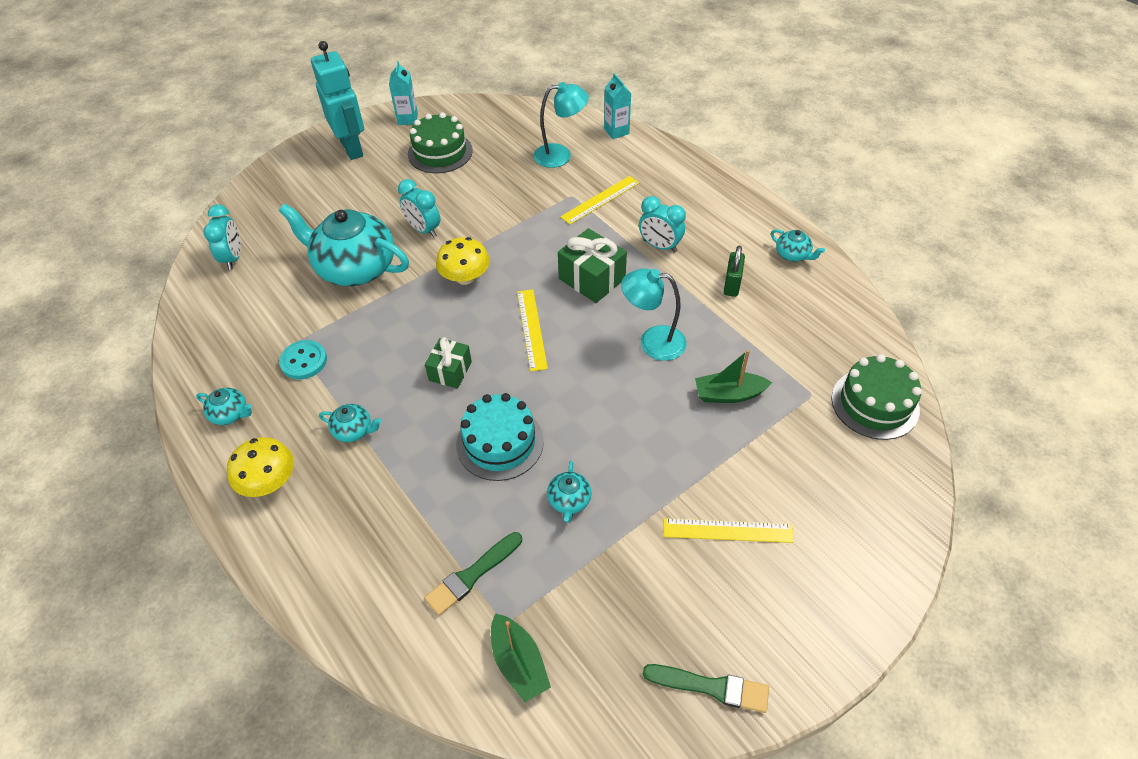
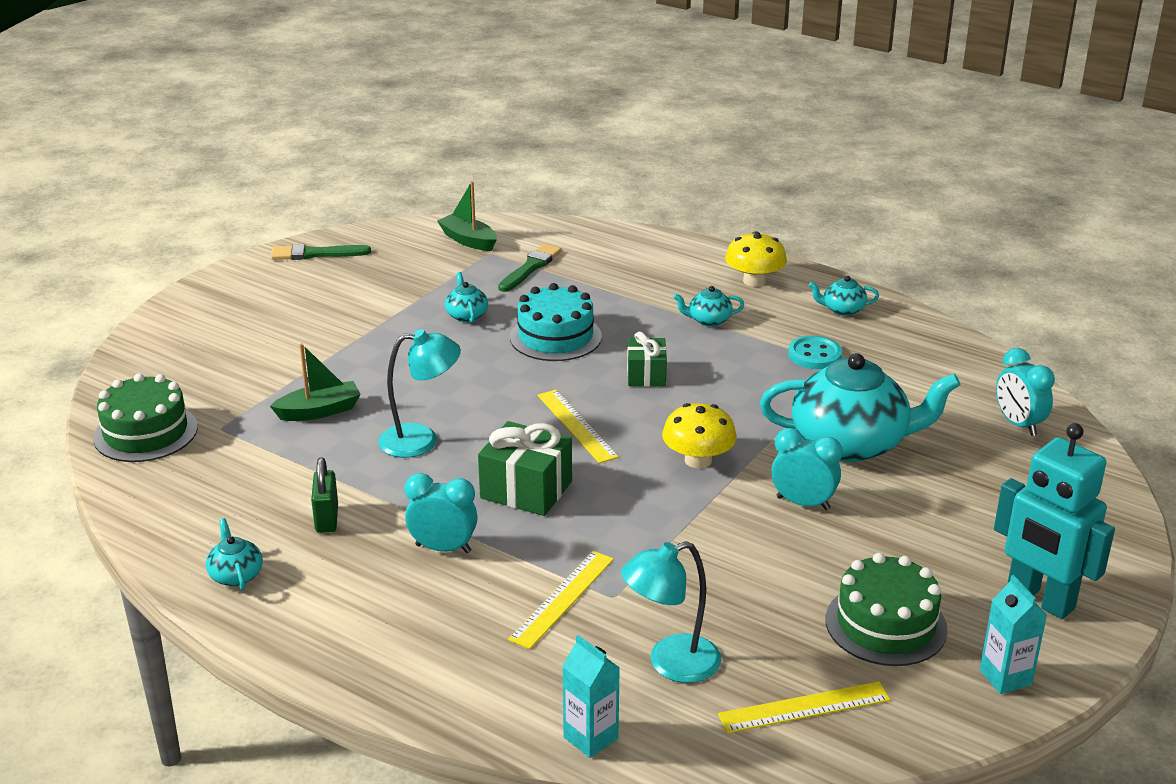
camera: 160 degrees right, 20 degrees down
yellow ruler [664,518,794,543] -> yellow ruler moved to [718,681,890,733]
turquoise teapot [771,229,825,262] -> turquoise teapot turned 45 degrees clockwise [206,518,263,590]

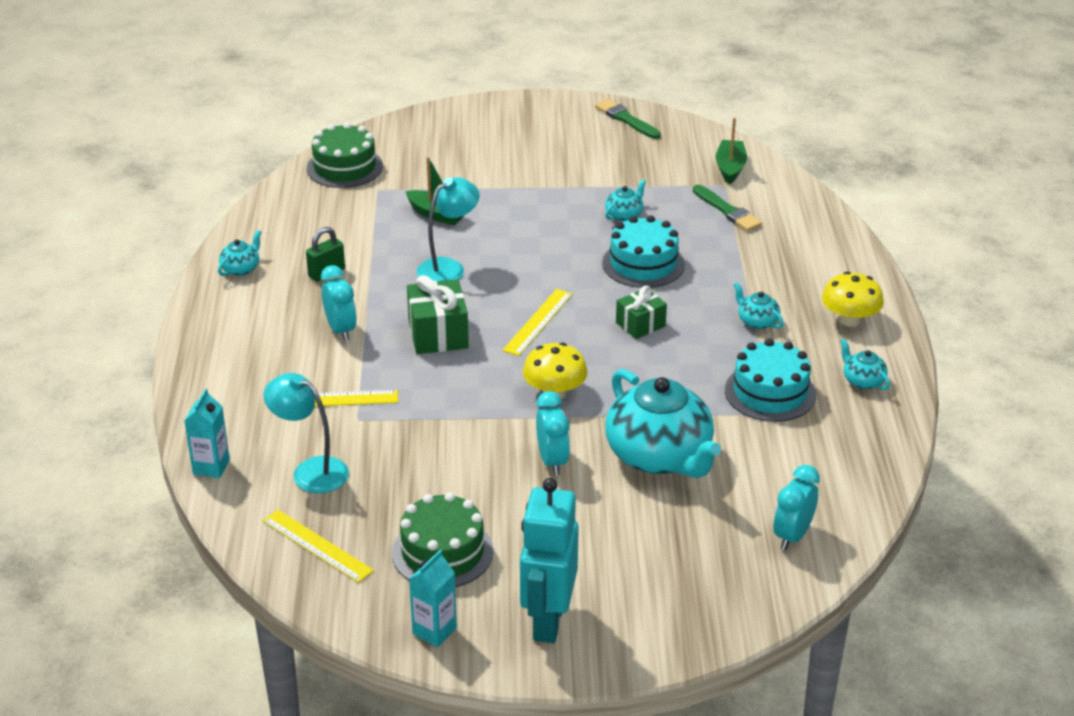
camera: 55 degrees right, 5 degrees up
turquoise lamp [378,329,461,458] -> turquoise lamp turned 90 degrees counterclockwise [417,177,479,281]
green brush [498,243,562,292] -> green brush turned 60 degrees clockwise [693,185,762,231]
turquoise button [788,336,842,369] -> turquoise cake [725,338,816,422]

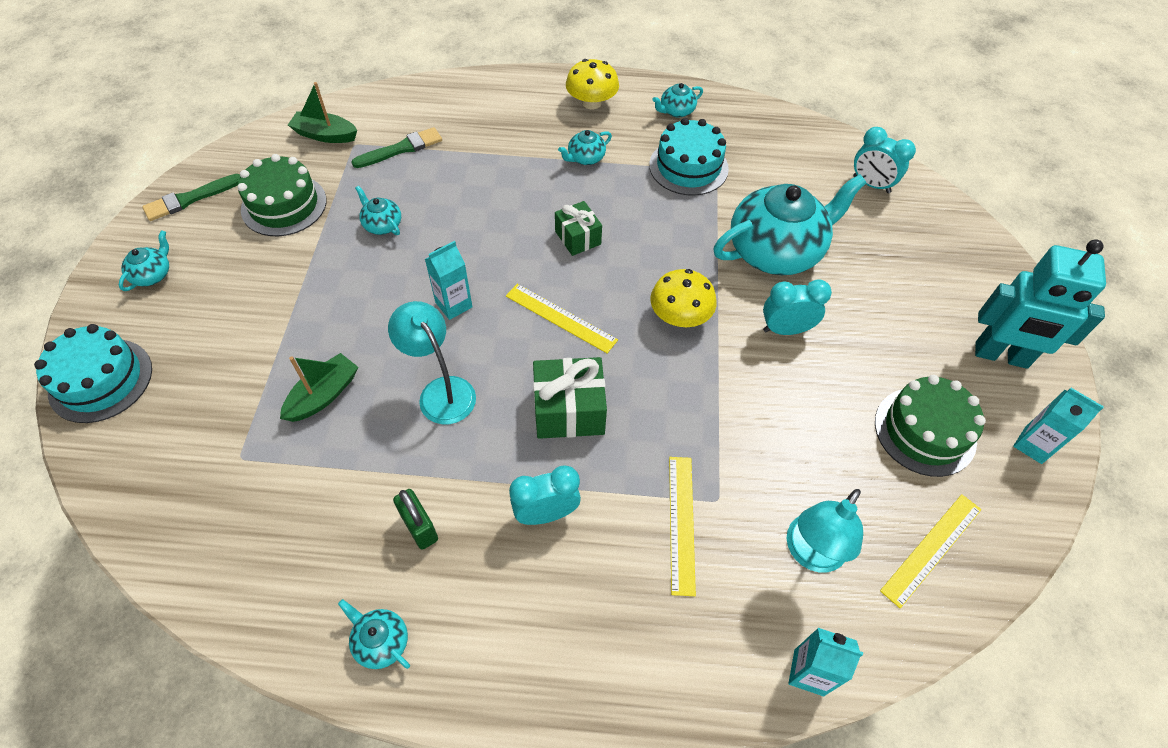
camera: 85 degrees left, 20 degrees up
green cake [307,122,383,188] -> green cake moved to [237,154,326,236]
turquoise cake [602,215,685,288] -> turquoise cake moved to [34,324,152,423]
none -> turquoise teapot [119,230,169,291]
none -> turquoise carton [425,241,472,320]

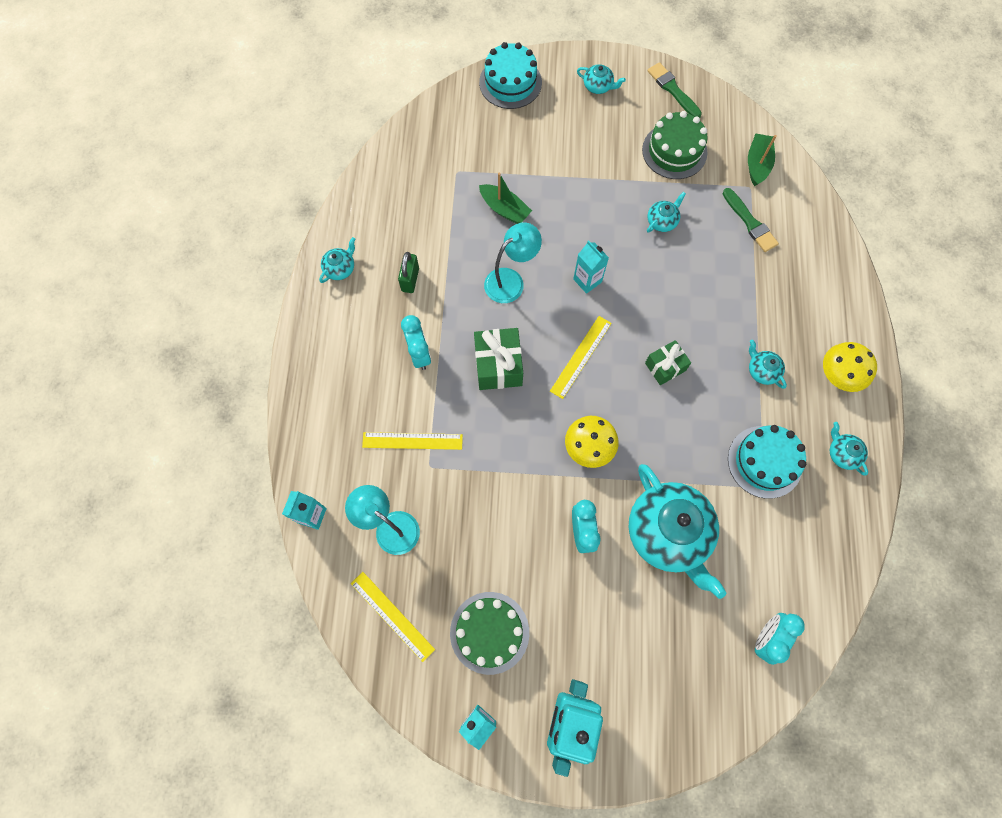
camera: 90 degrees right, 15 degrees up
green padlock [393,489,438,550] -> green padlock turned 45 degrees counterclockwise [398,252,419,293]

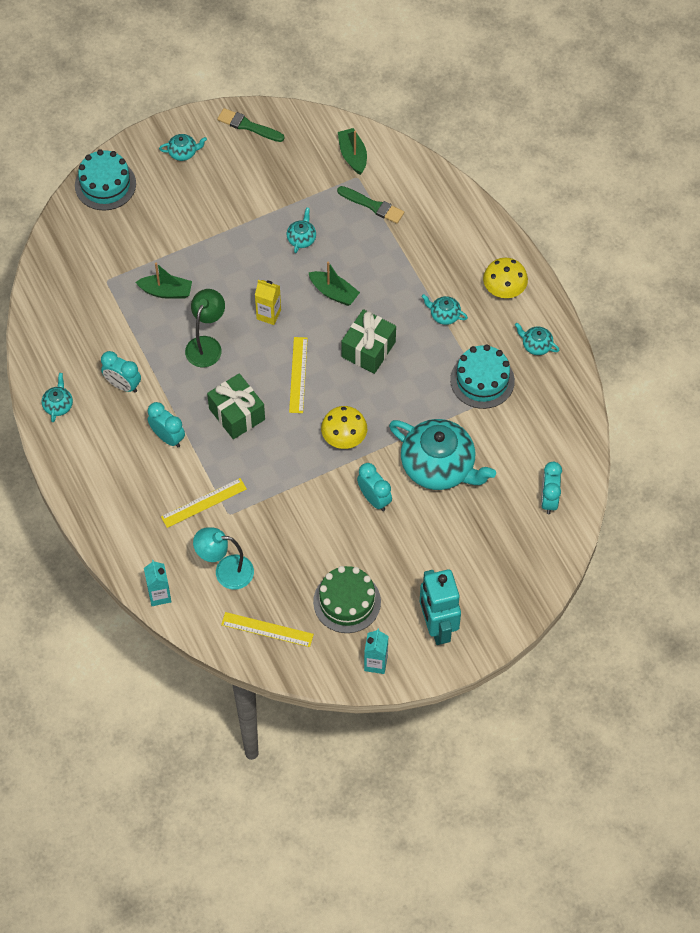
camera: 30 degrees left, 10 degrees down
green padlock [398,252,419,293] -> turquoise clock [101,351,141,393]
turquoise lamp [484,222,542,303] -> green lamp [185,289,225,367]
turquoise carton [573,240,609,294] -> yellow carton [255,280,281,325]
green cake [642,111,708,179] -> none
green gift [645,340,691,385] -> green gift [341,309,396,374], size x1.54
none -> green boat [309,261,360,306]

